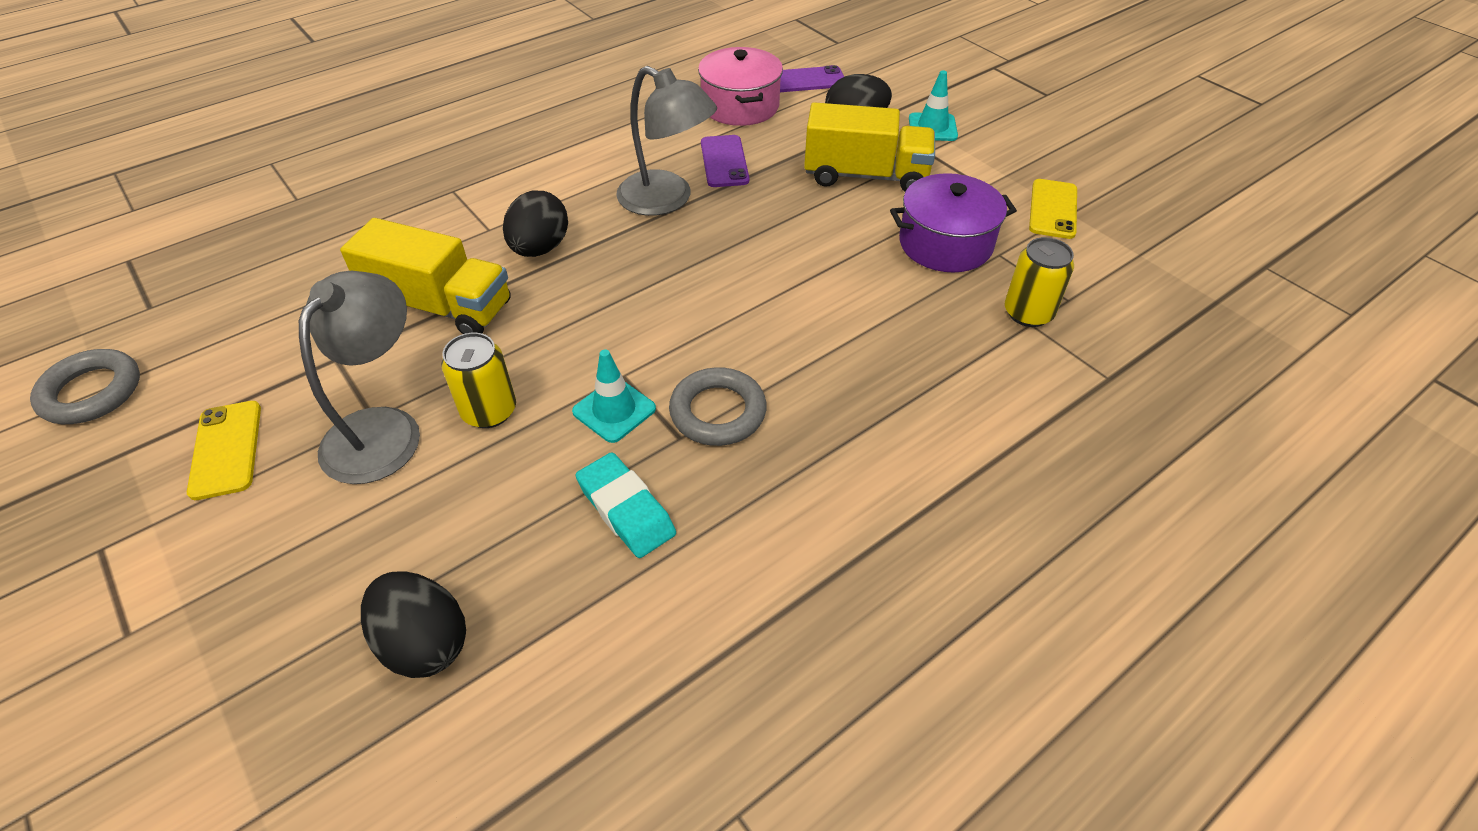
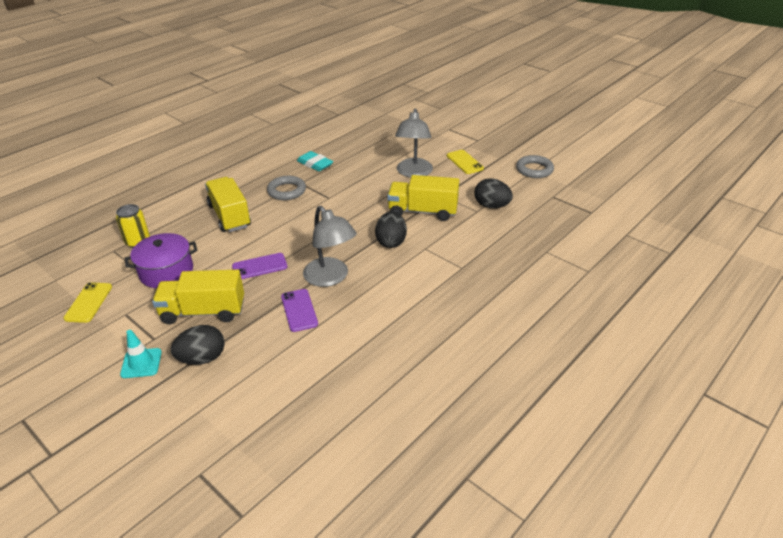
camera: 170 degrees right, 10 degrees down
black egg [361,571,466,678] -> black egg moved to [475,178,513,208]
yellow can [441,333,516,428] -> none
turquoise traffic cone [572,349,656,443] -> none
grey lamp [616,66,717,216] -> grey lamp turned 150 degrees counterclockwise [303,206,357,287]
pink pot [698,47,783,126] -> none
purple phone [780,65,844,92] -> purple phone moved to [232,253,288,279]
none -> yellow truck [205,177,251,232]

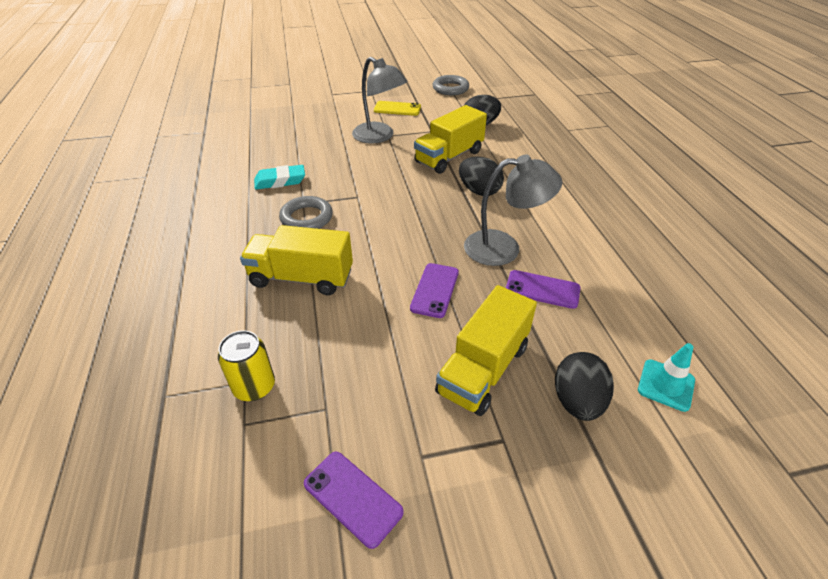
camera: 55 degrees left, 5 degrees up
yellow phone [64,282,112,323] -> purple phone [304,452,404,549]
turquoise traffic cone [120,330,162,378] -> turquoise traffic cone moved to [638,343,695,412]
purple pot [125,233,197,288] -> none

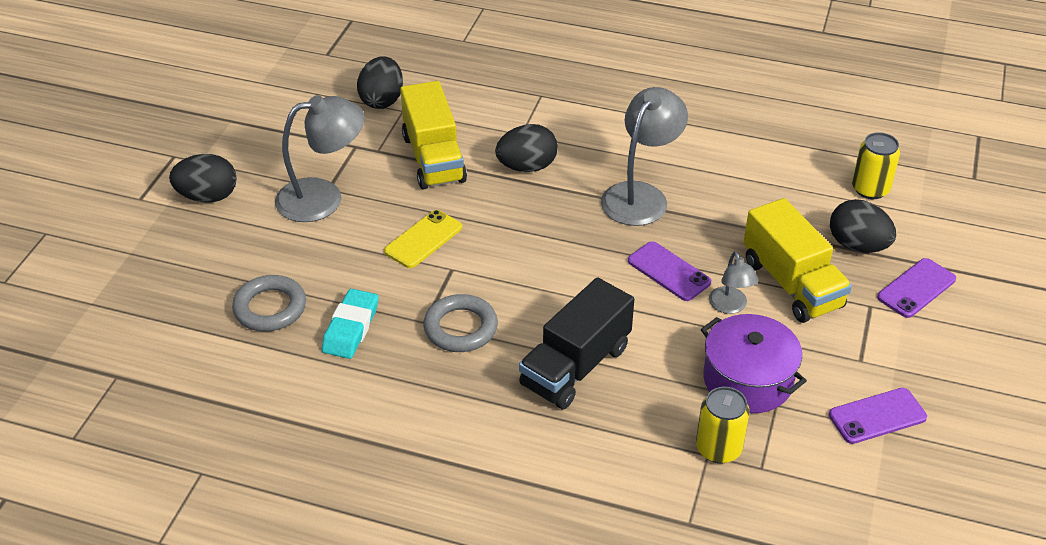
camera: 60 degrees left, 0 degrees up
yellow truck [240,225,353,295] -> black truck [519,277,634,409]
yellow phone [374,101,421,116] -> yellow phone moved to [384,210,462,268]
grey ring [433,75,469,95] -> grey ring moved to [232,275,306,332]
purple phone [506,270,581,309] -> purple phone moved to [877,258,956,318]
turquoise traffic cone [638,343,695,412] -> yellow can [852,132,900,199]
none -> black egg [169,154,237,202]
none -> purple pot [701,314,807,413]
none -> grey lamp [709,251,759,314]

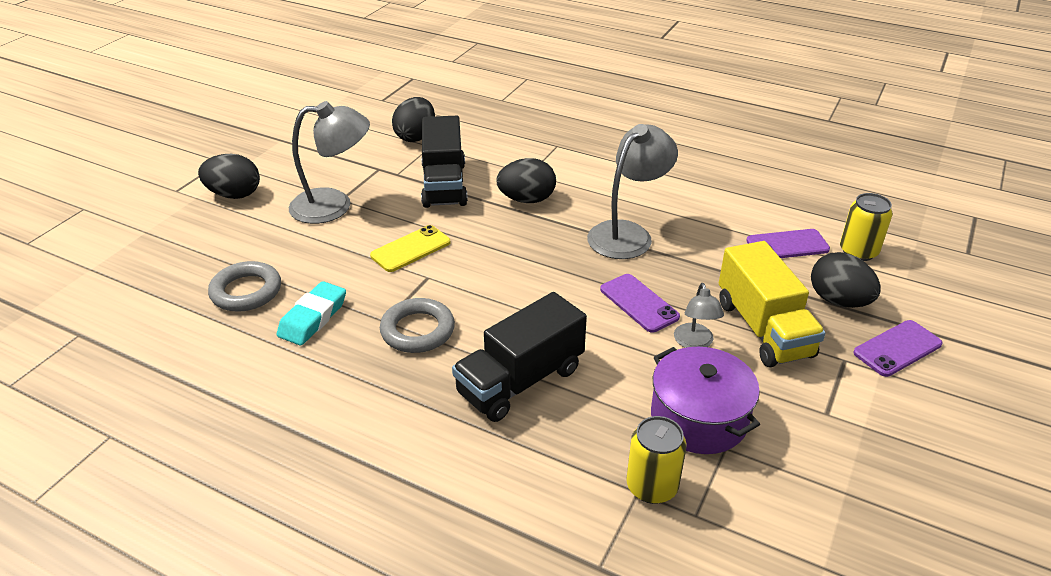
camera: 10 degrees right, 5 degrees down
yellow truck [400,81,467,190] -> black truck [421,116,468,208]
purple phone [829,388,927,444] -> purple phone moved to [746,229,830,258]

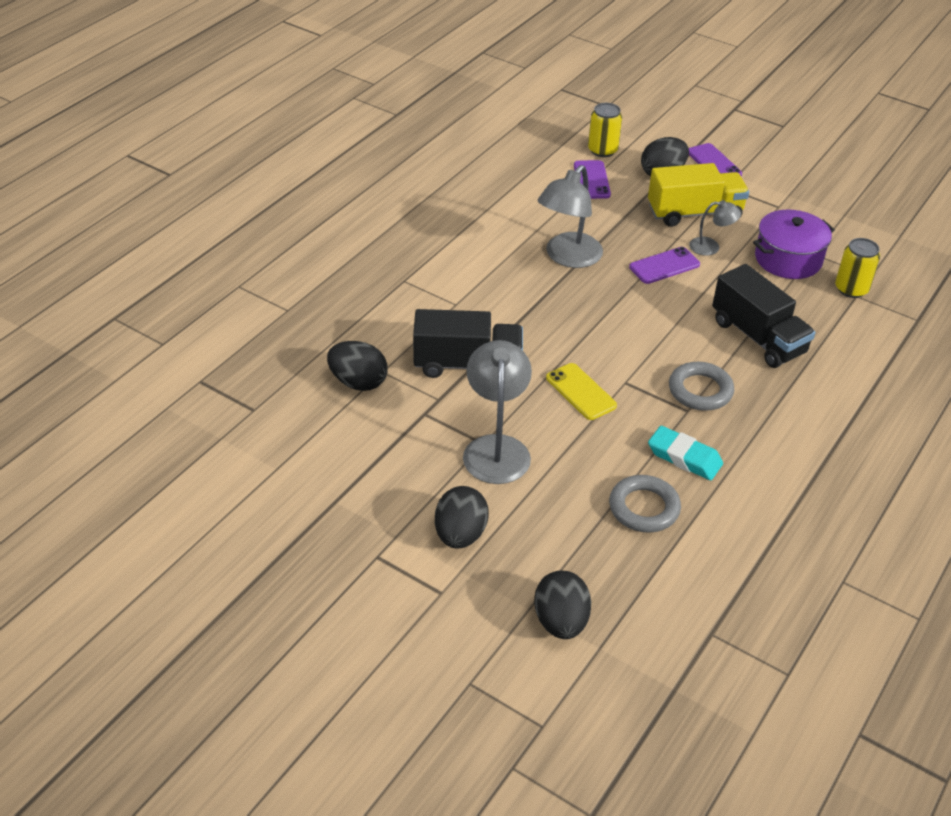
camera: 85 degrees left, 5 degrees up
black egg [496,158,556,203] -> black egg moved to [534,570,591,639]
grey lamp [587,124,678,259] -> grey lamp turned 105 degrees counterclockwise [537,165,603,268]

